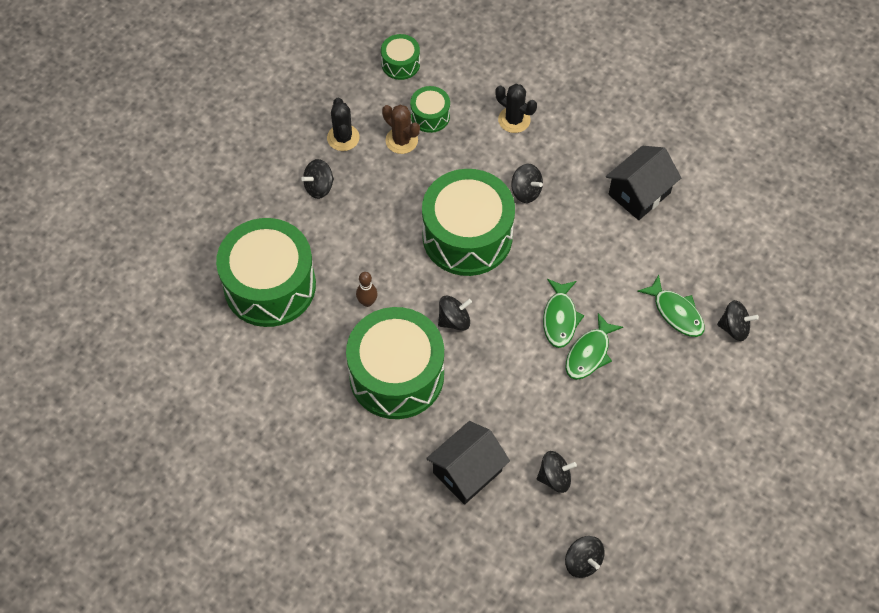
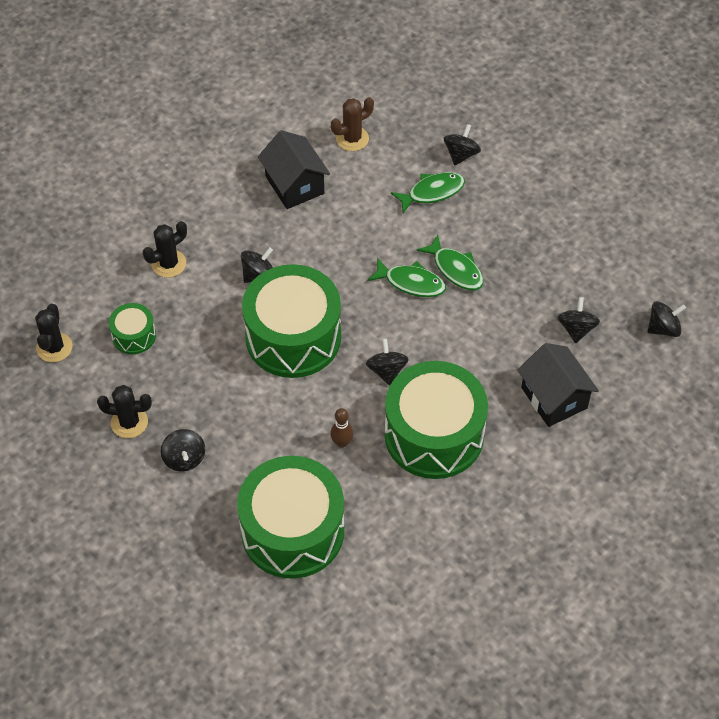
camera: 75 degrees left, 5 degrees down
green drum [381,34,420,80] -> black cactus [35,304,73,362]
brown cactus [382,105,420,154] -> brown cactus moved to [331,97,374,151]

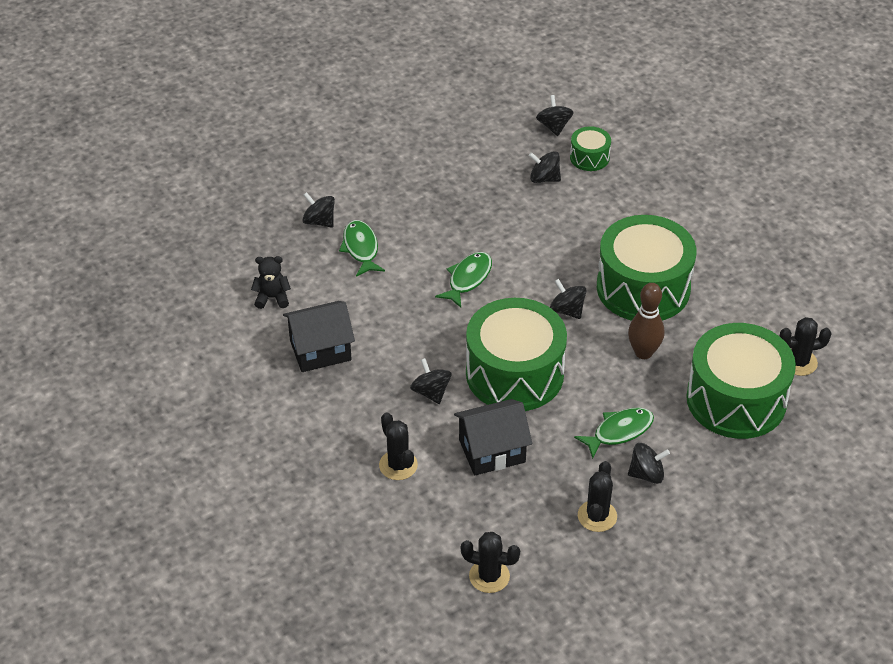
camera: 80 degrees left, 10 degrees down
green drum [109,303,156,354] -> green drum moved to [570,126,611,171]
brown bowling pin [330,408,354,448] -> brown bowling pin [628,283,664,359], size x1.60
brown cactus [331,97,374,151] -> black teddy bear [251,256,291,309]
black spinning top [366,339,409,385] -> black spinning top turned 45 degrees clockwise [550,279,587,319]
green fish [417,235,484,290] -> green fish moved to [574,408,654,459]
black house [517,343,599,427] -> black house moved to [454,399,532,476]
none -> black cactus [780,317,832,376]

